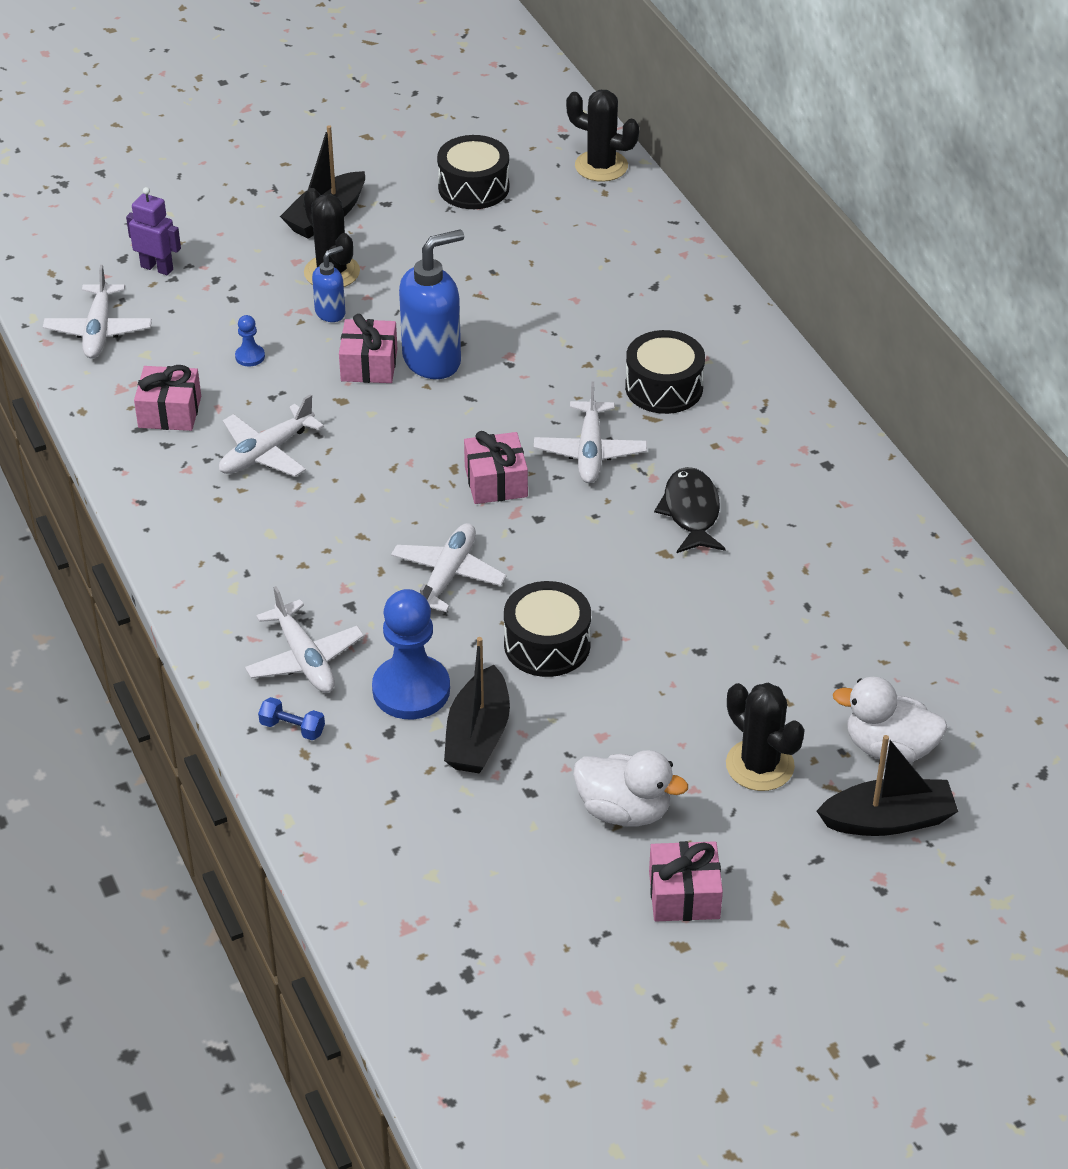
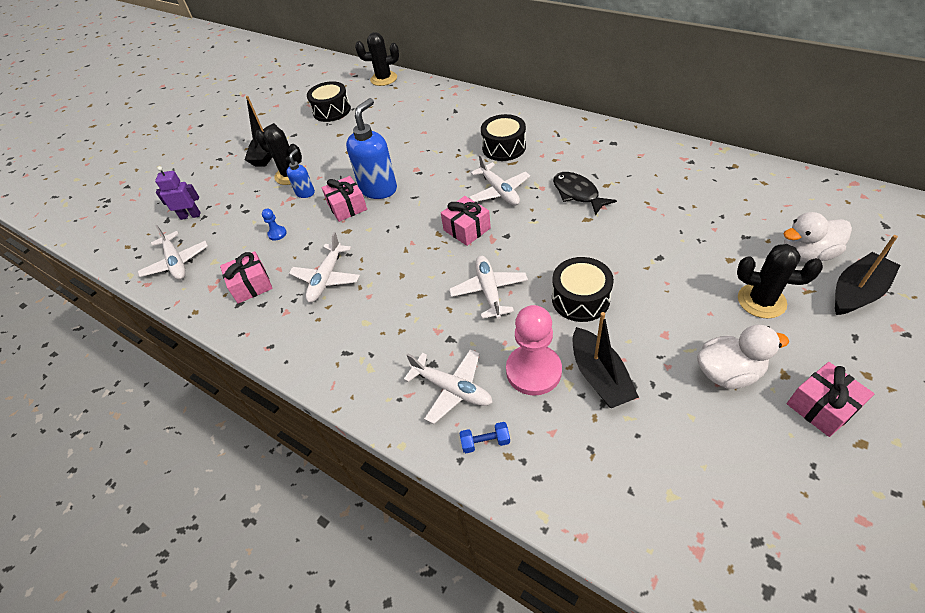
camera: 25 degrees left, 5 degrees up
blue pawn [372,589,450,719] -> pink pawn [506,305,562,396]

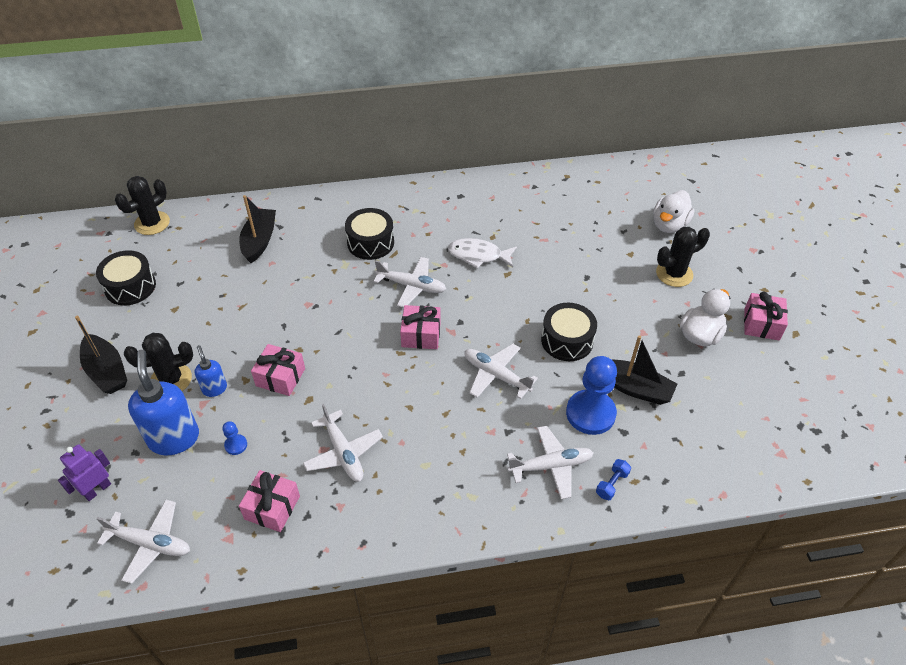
camera: 50 degrees left, 0 degrees up
blue soap dispenser [346,98,397,199] -> blue soap dispenser moved to [128,350,199,455]
pink pawn [506,305,562,396] -> blue pawn [566,356,617,435]
black fish [553,172,617,216] -> white fish [448,238,517,269]
black boat [835,235,901,315] -> black boat moved to [239,195,276,263]

